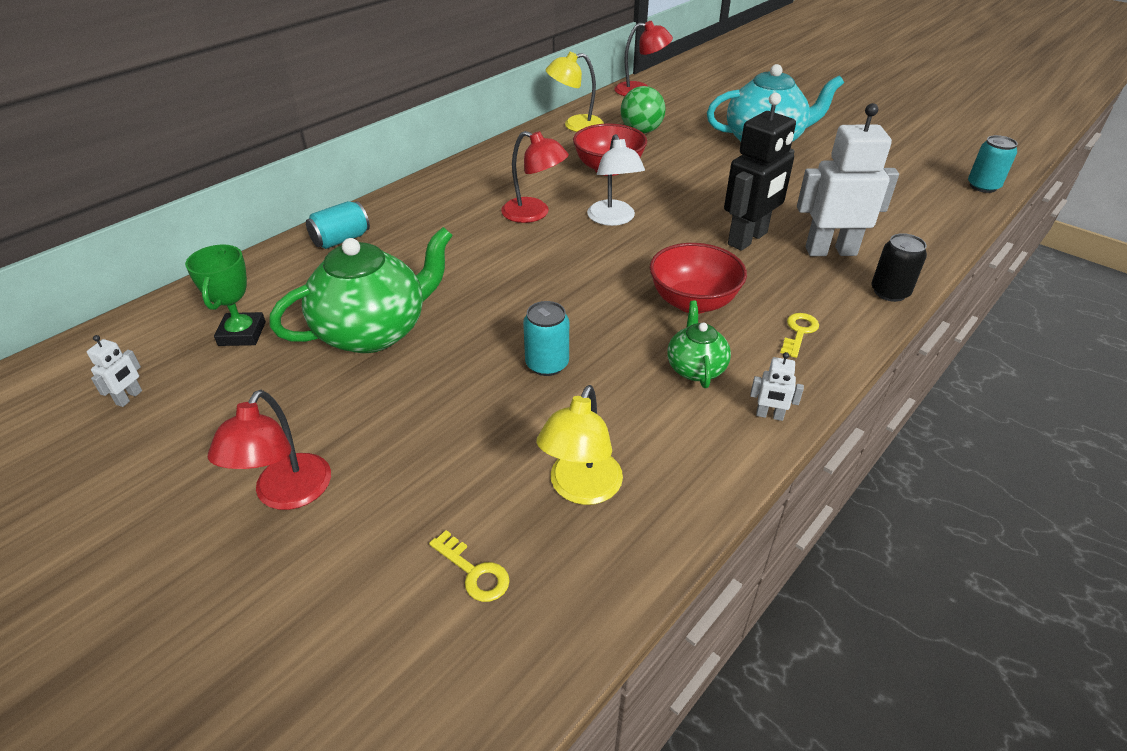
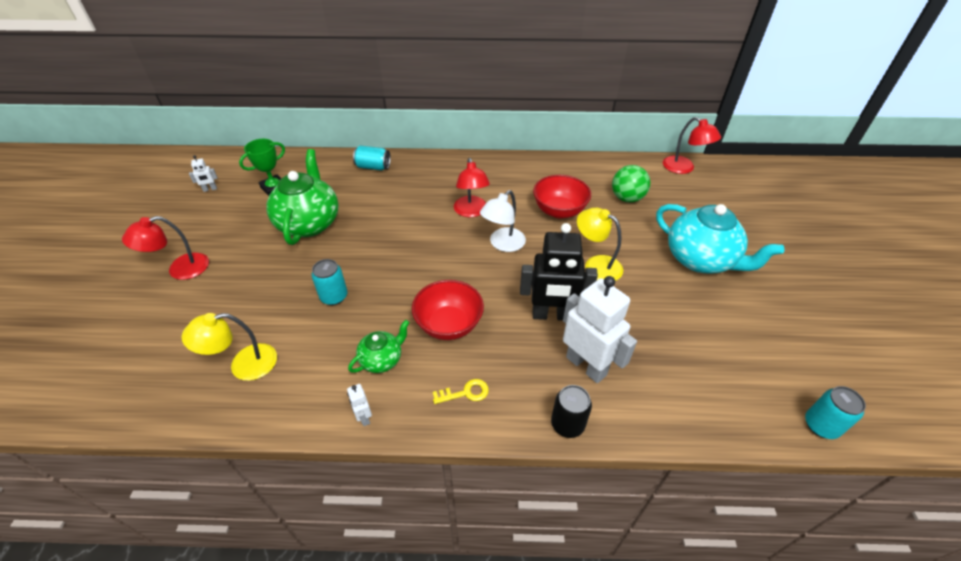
camera: 50 degrees right, 5 degrees up
green teapot [270,227,453,353] -> green teapot turned 105 degrees counterclockwise [266,149,339,245]
yellow key [429,530,510,602] -> none
yellow lamp [546,52,604,132] -> yellow lamp moved to [577,208,623,281]

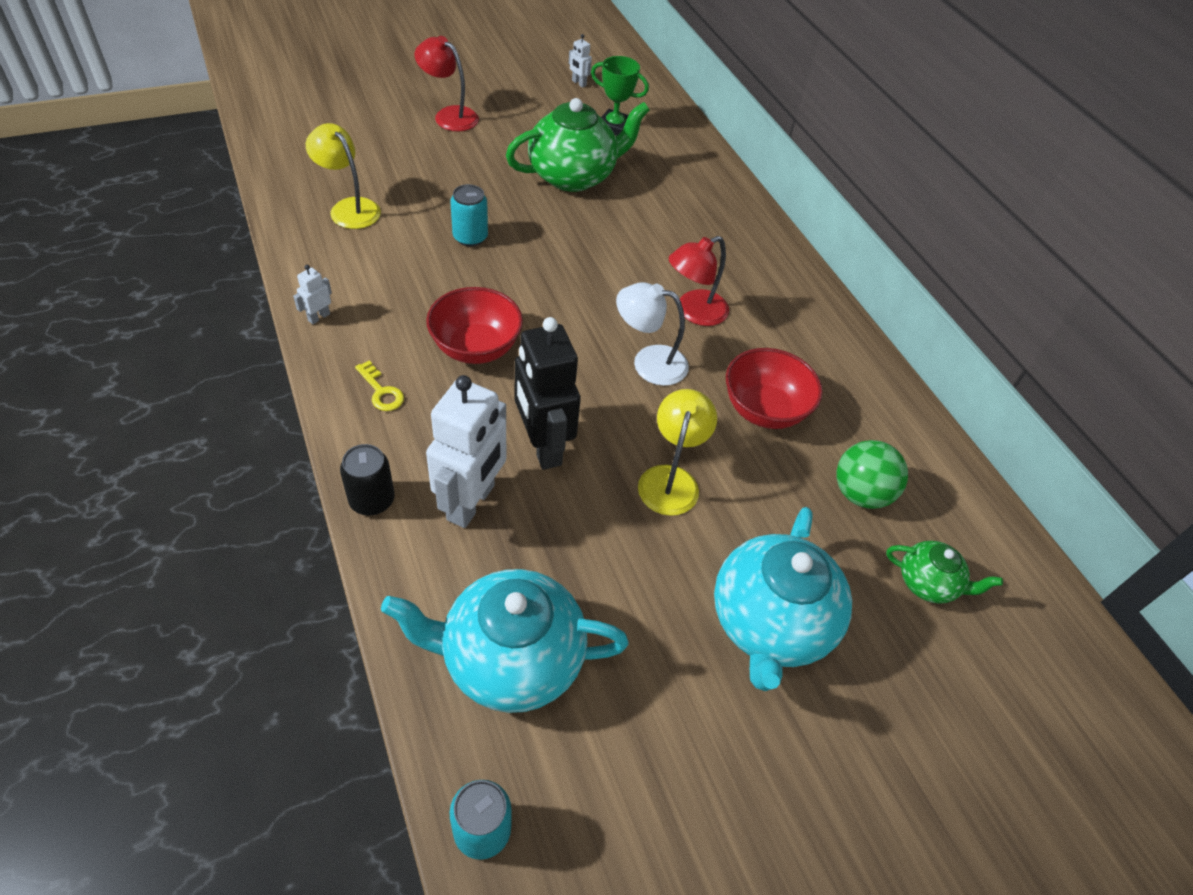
camera: 60 degrees right, 5 degrees up
green teapot [348,320,410,373] -> green teapot moved to [886,541,1003,604]
turquoise can [353,146,391,170] -> none
red lamp [663,117,721,174] -> none
none -> turquoise teapot [381,569,628,713]

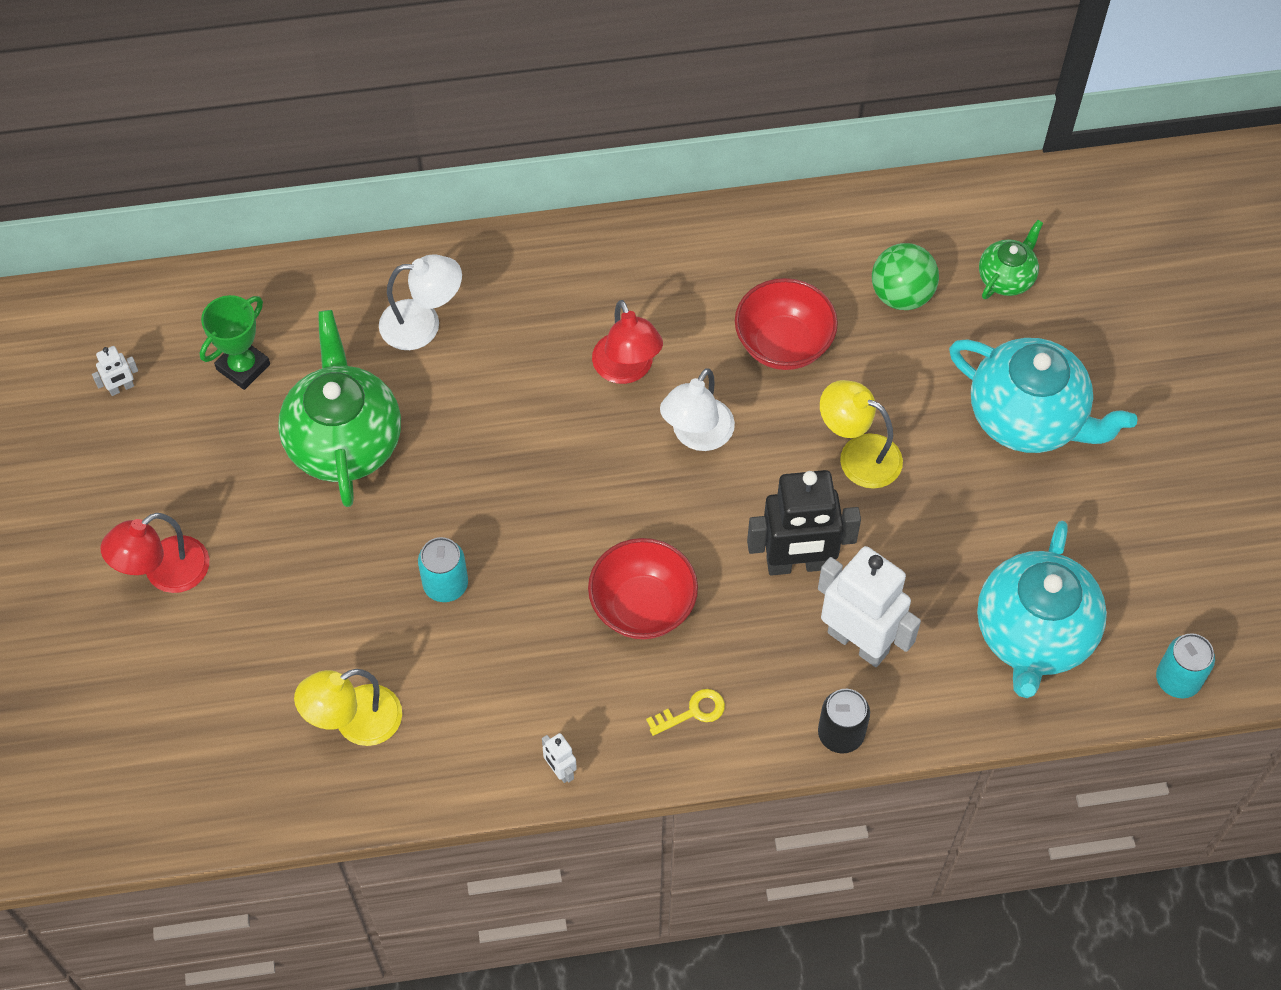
camera: 70 degrees left, 10 degrees up
none -> white lamp [379,255,462,350]

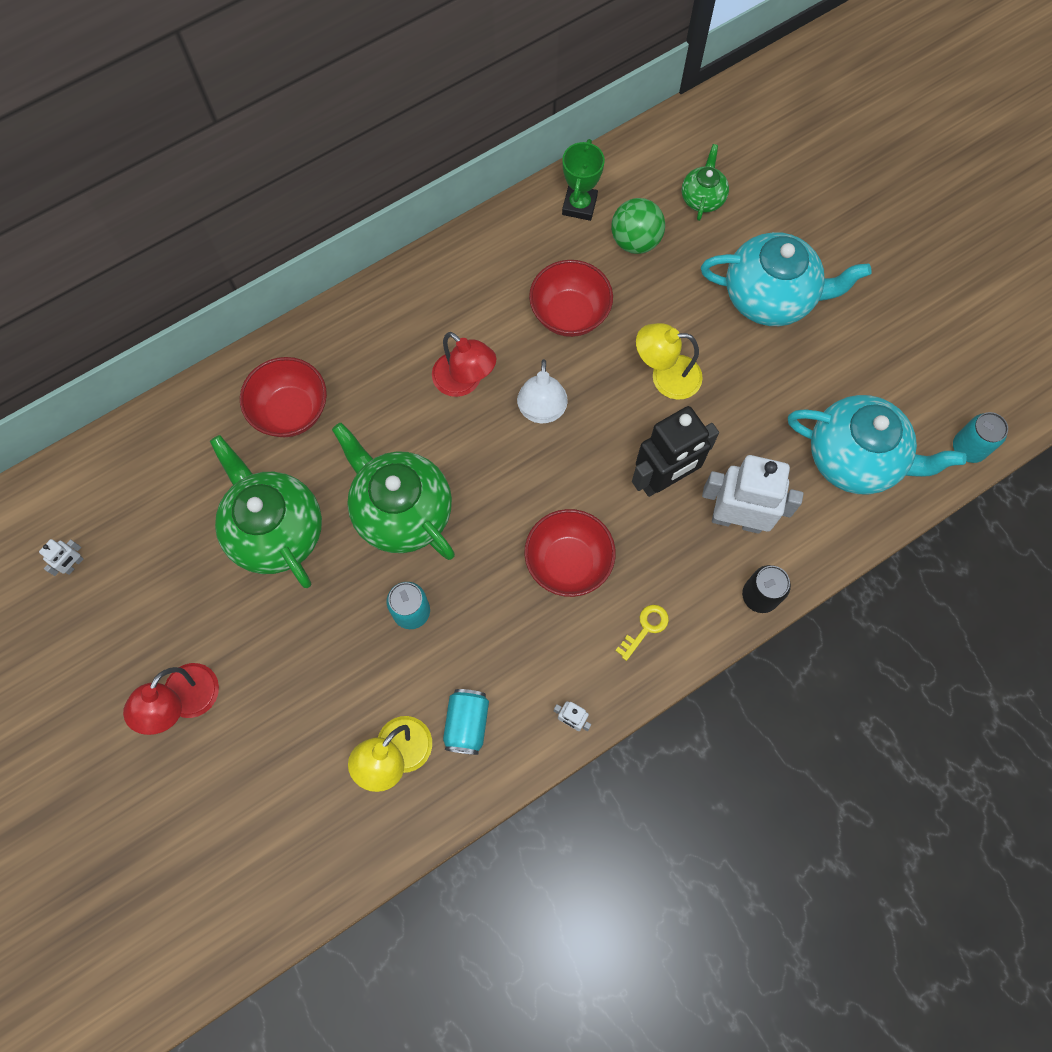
camera: 25 degrees left, 10 degrees up
green trophy [199,295,270,390] -> green trophy moved to [562,139,605,221]
white lamp [379,255,462,350] -> red bowl [240,357,327,437]
turquoise teapot [977,521,1107,698] -> turquoise teapot turned 60 degrees counterclockwise [788,395,967,495]
none -> green teapot [332,423,455,560]
none -> turquoise can [443,689,489,755]

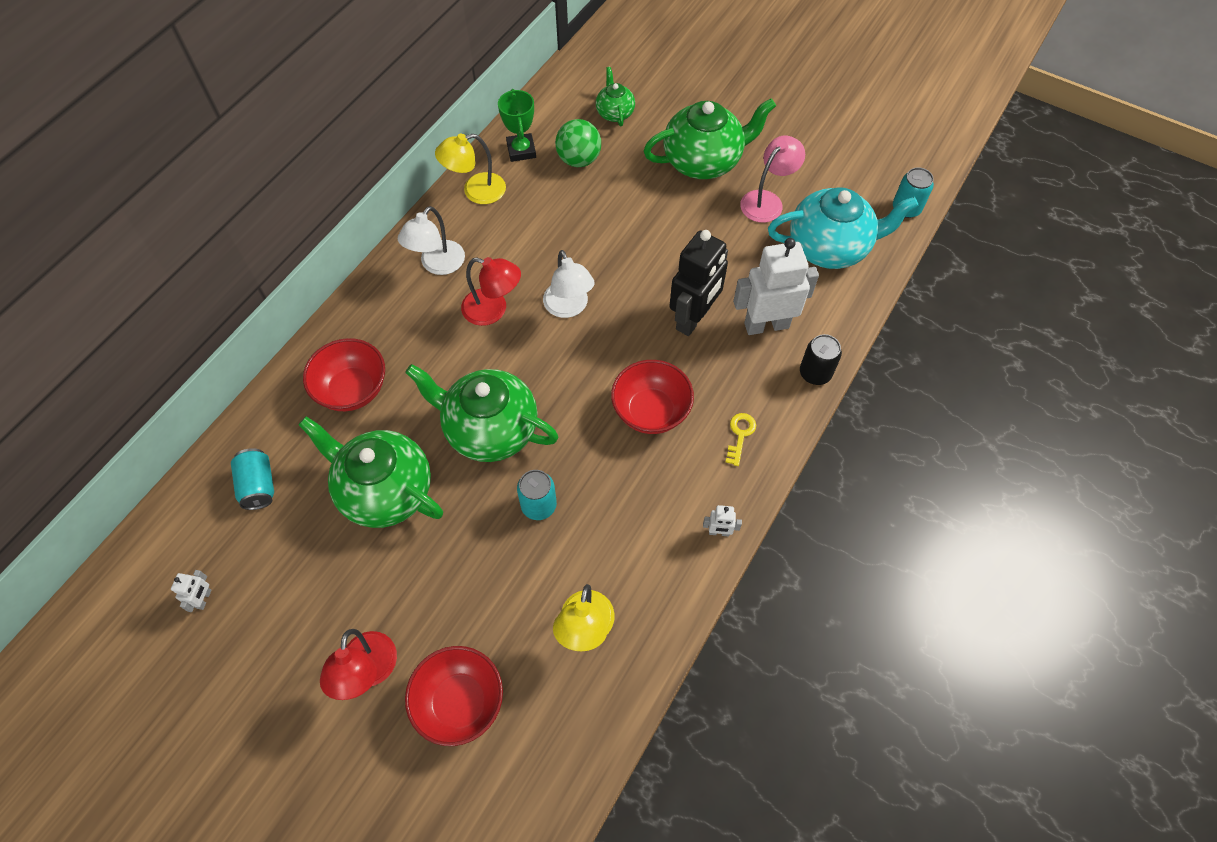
camera: 25 degrees left, 10 degrees down
turquoise can [443,689,489,755] -> turquoise can moved to [231,448,274,510]
red bowl [529,260,613,337] -> red bowl moved to [405,646,503,746]
yellow lamp [636,323,703,400] -> yellow lamp moved to [435,134,506,204]
turquoise teapot [701,232,872,326] -> green teapot [644,98,776,179]
none -> white lamp [398,206,465,275]
none -> pink lamp [740,136,805,223]

